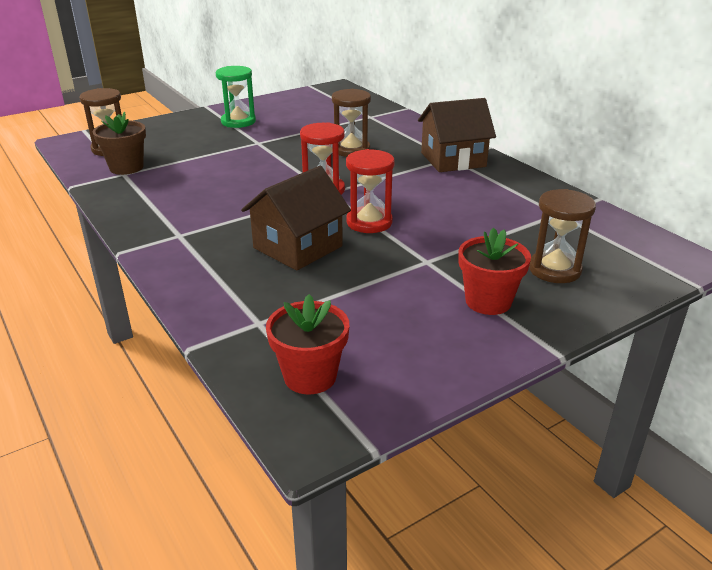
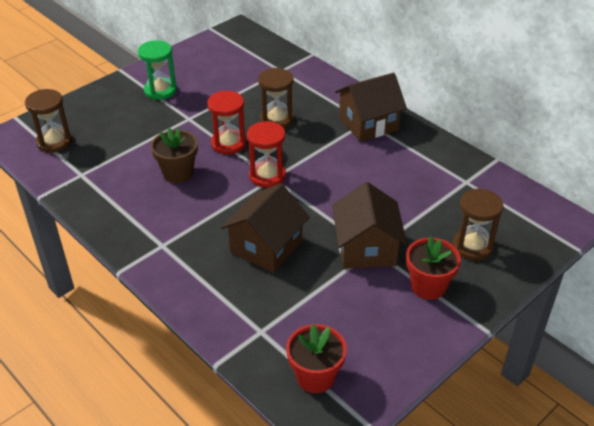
camera: 10 degrees left, 10 degrees up
brown flower pot [93,112,146,175] -> brown flower pot moved to [151,128,198,183]
red hourglass [346,149,395,233] -> red hourglass moved to [207,91,246,154]
none -> brown house [332,182,407,269]

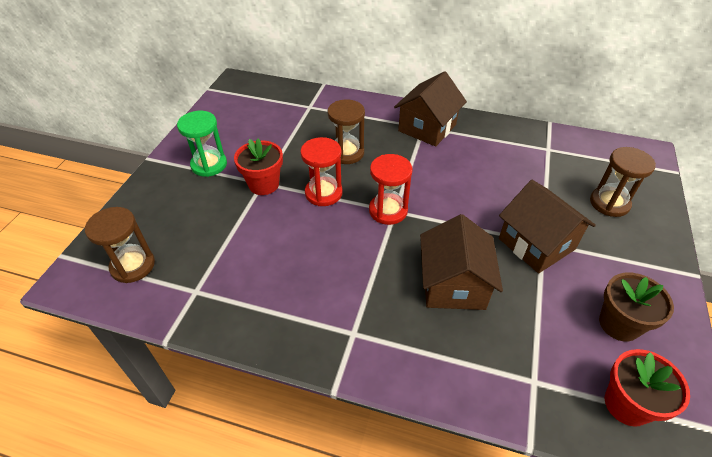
camera: 30 degrees left, 5 degrees up
brown flower pot [151,128,198,183] -> brown flower pot moved to [599,273,674,342]
red flower pot [406,236,461,300] -> red flower pot moved to [234,138,283,195]

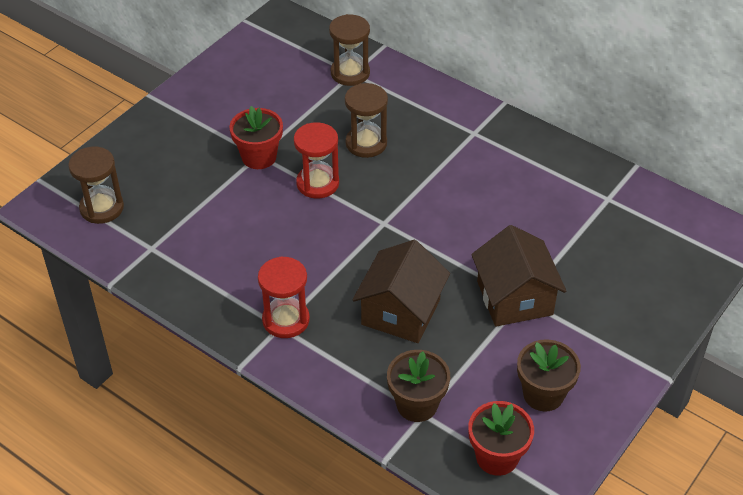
camera: 20 degrees right, 0 degrees up
green hourglass [177,111,227,177] -> none
red hourglass [369,154,413,225] -> red hourglass moved to [258,256,310,338]
brown house [394,71,467,147] -> none
brown hourglass [590,147,656,217] -> brown hourglass moved to [329,14,370,86]
none -> brown flower pot [387,350,450,422]

